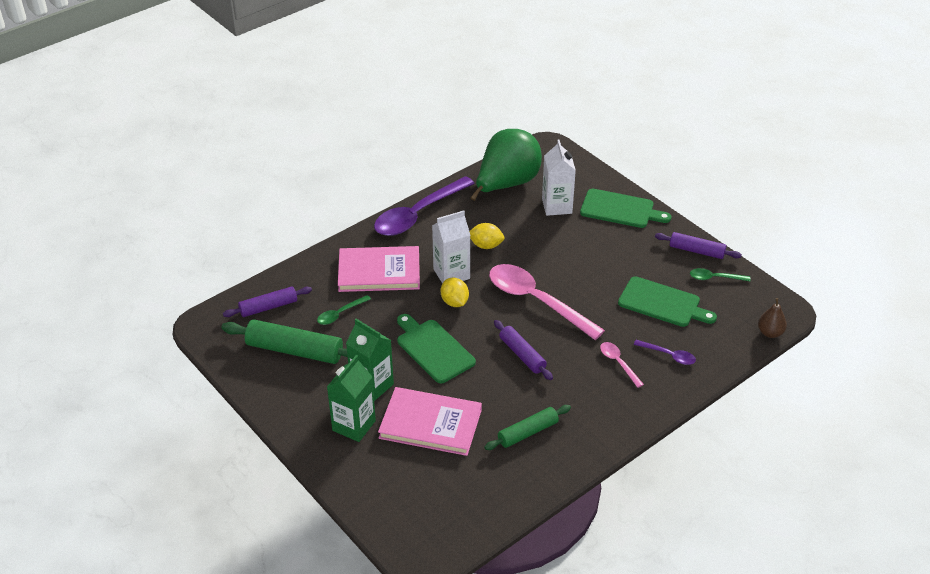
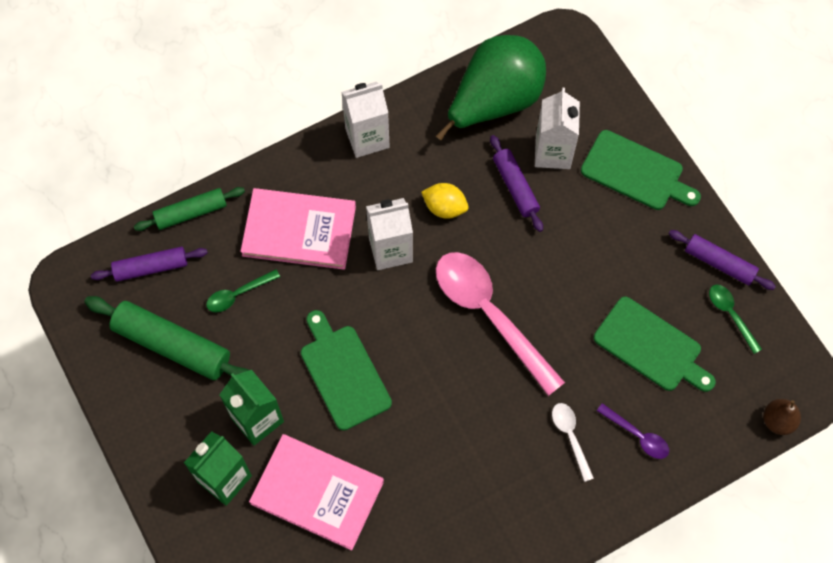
camera: 10 degrees right, 25 degrees up
purple spoon [374,176,475,236] -> white carton [341,82,390,158]
yellow lemon [441,278,469,307] -> none
green rolling pin [485,405,571,450] -> green rolling pin moved to [134,187,245,231]
purple rolling pin [494,320,553,380] -> purple rolling pin moved to [490,135,543,232]
pink spoon [600,342,644,388] -> white spoon [552,403,594,482]
green spoon [690,268,751,281] -> green spoon turned 45 degrees clockwise [709,285,762,354]

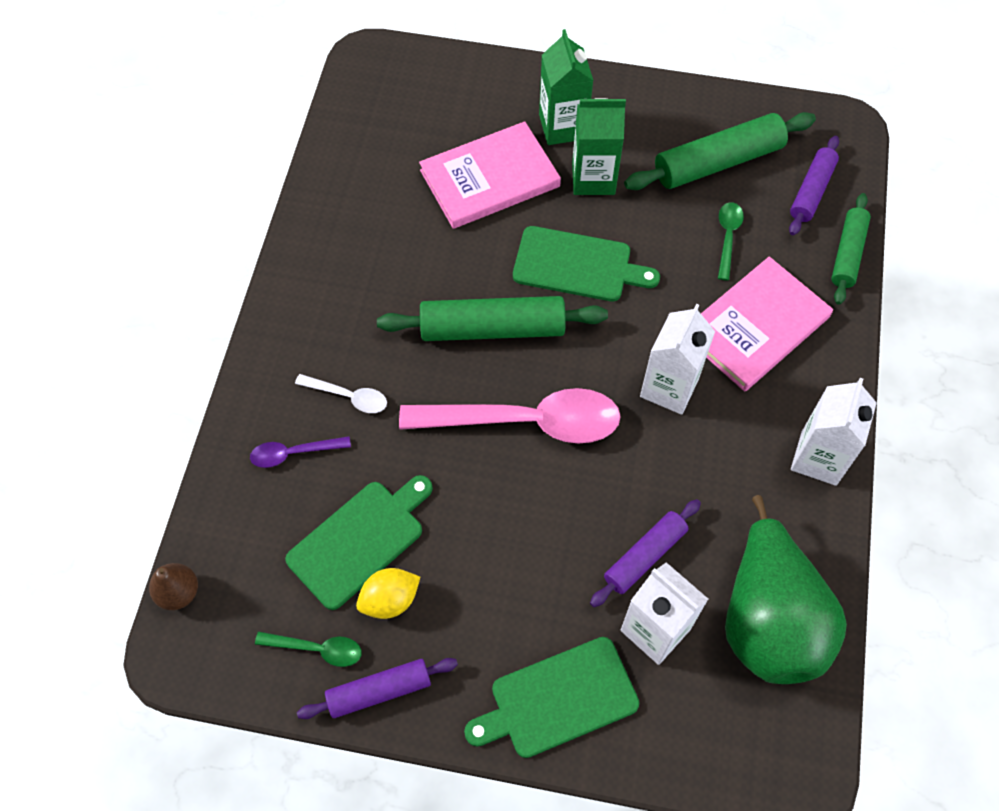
camera: 130 degrees right, 5 degrees down
yellow lemon [421,183,469,219] -> yellow lemon moved to [356,568,420,619]
purple rolling pin [490,135,543,232] -> purple rolling pin turned 60 degrees counterclockwise [590,499,701,607]
green cutting board [594,297,716,392] -> green cutting board turned 150 degrees clockwise [285,475,433,610]
none -> green rolling pin [377,296,608,341]

